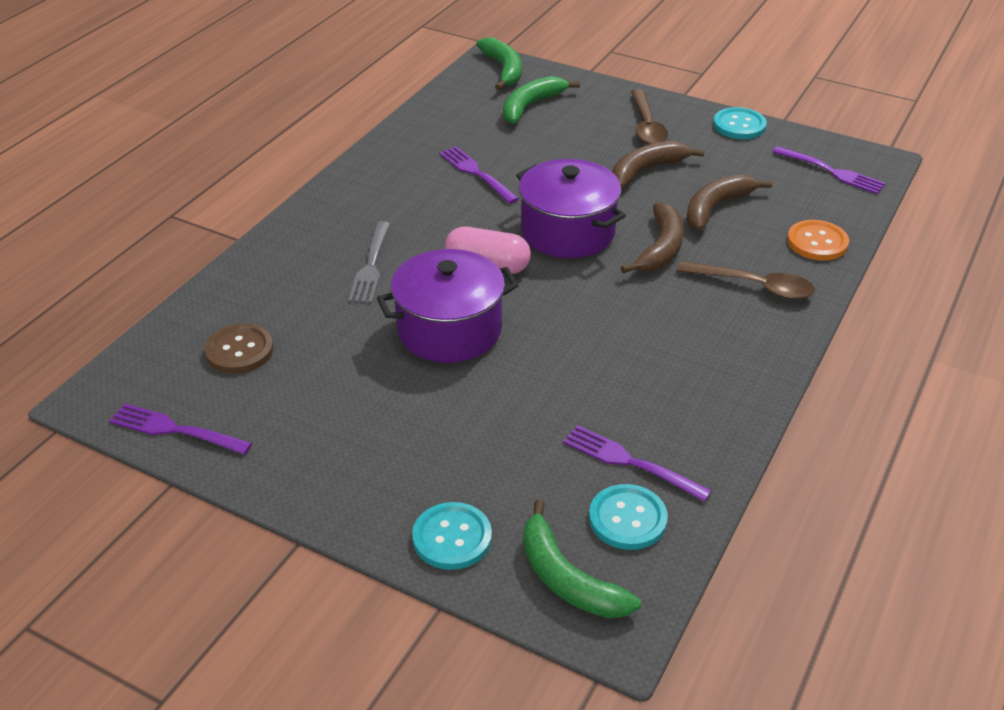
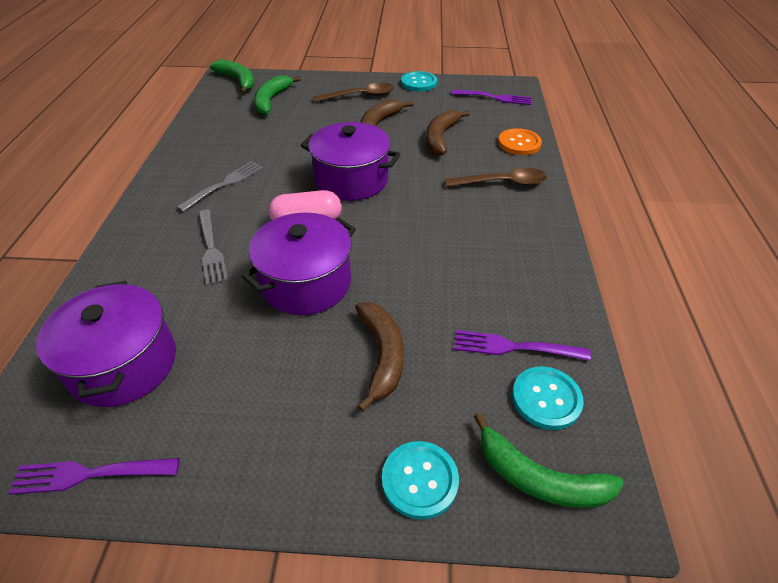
camera: 25 degrees left, 5 degrees up
brown button [205,323,273,373] -> purple pot [36,281,176,407]
purple fork [439,146,519,204] -> none
brown banana [621,202,684,274] -> brown banana moved to [355,302,404,412]
brown spoon [631,89,668,145] -> brown spoon turned 75 degrees counterclockwise [313,82,394,102]
none -> grey fork [177,161,263,212]

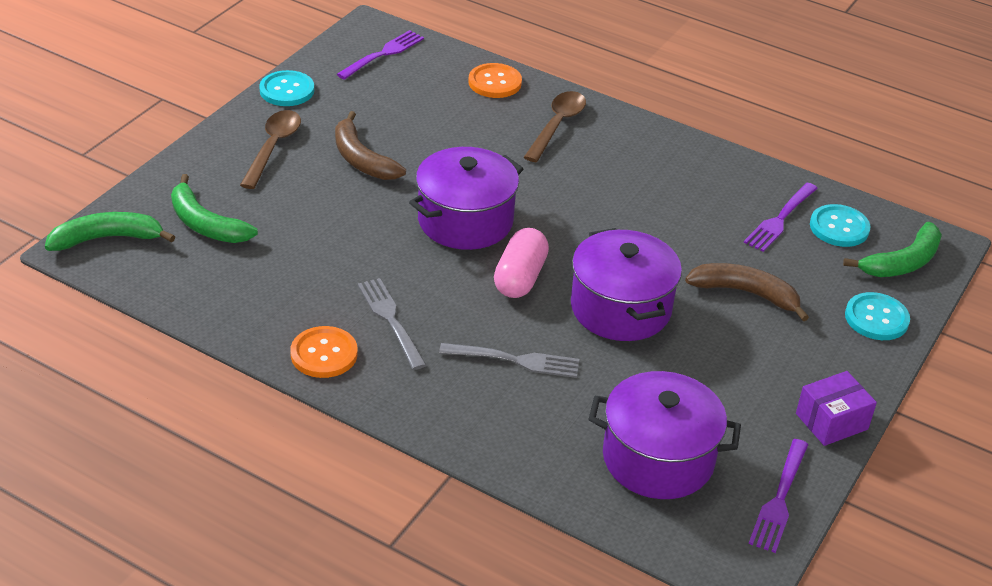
camera: 65 degrees left, 5 degrees down
brown banana [426,110,470,155] -> none
none -> orange button [290,326,358,378]
none -> purple box [796,371,877,446]

